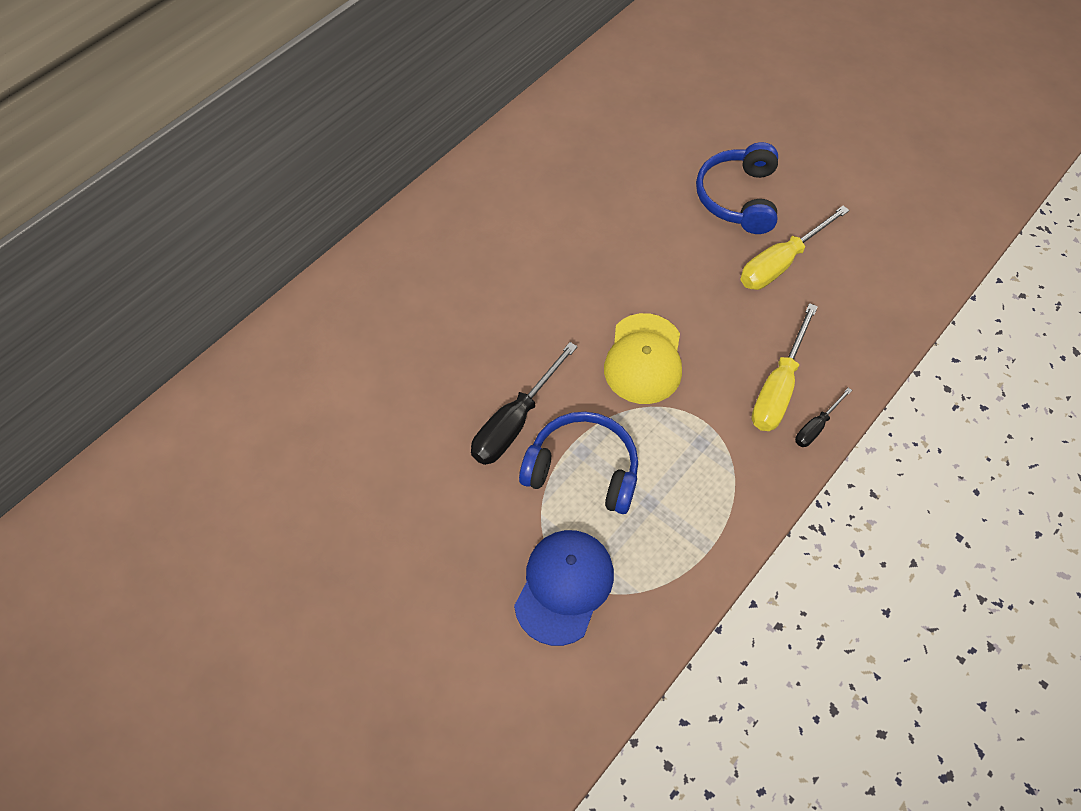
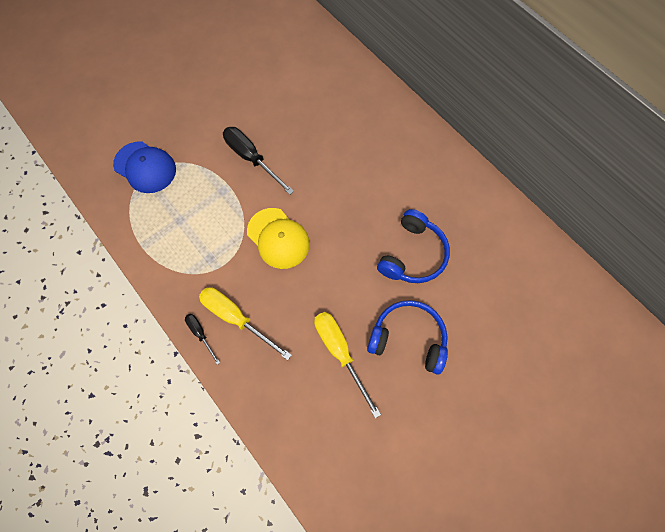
camera: 100 degrees right, 10 degrees up
blue headphones [519,412,638,514] -> blue headphones moved to [377,209,450,283]
yellow cap [604,313,682,404] -> yellow cap turned 150 degrees counterclockwise [247,208,310,269]

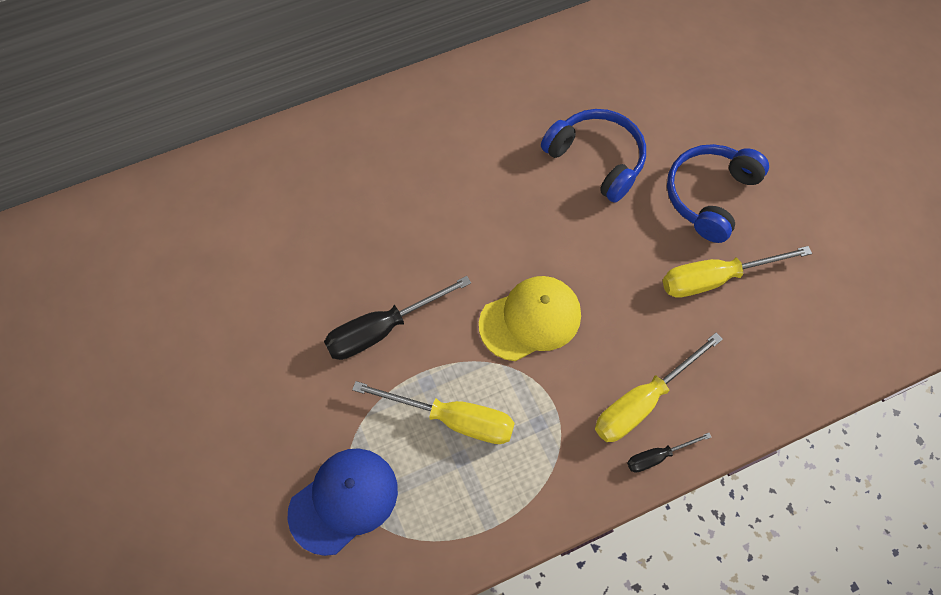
camera: 75 degrees left, 5 degrees down
none -> yellow screwdriver [352,381,515,444]

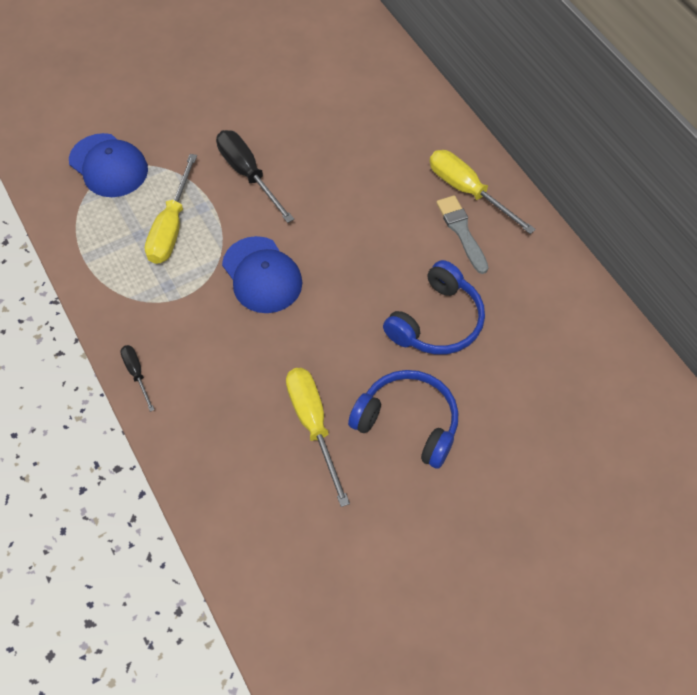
camera: 85 degrees right, 5 degrees down
yellow cap [479,276,581,361] -> blue cap [222,236,302,313]
yellow screwdriver [595,333,723,442] -> yellow screwdriver moved to [430,150,536,234]
none -> grey brush [436,195,489,274]

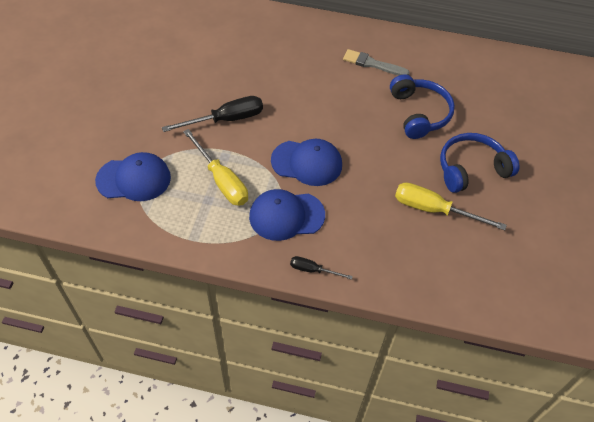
camera: 50 degrees left, 5 degrees down
black screwdriver [216,130,294,223] -> black screwdriver turned 150 degrees clockwise [162,96,263,132]
yellow screwdriver [430,150,536,234] -> none
none -> blue cap [249,189,325,241]

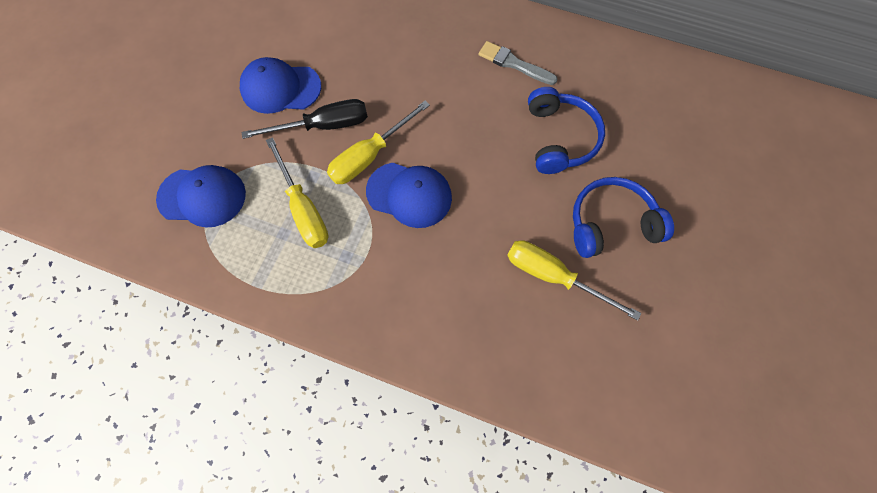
camera: 10 degrees right, 15 degrees up
blue cap [249,189,325,241] -> blue cap moved to [240,57,321,114]
black screwdriver [290,256,353,280] -> none
none -> yellow screwdriver [327,101,430,184]

